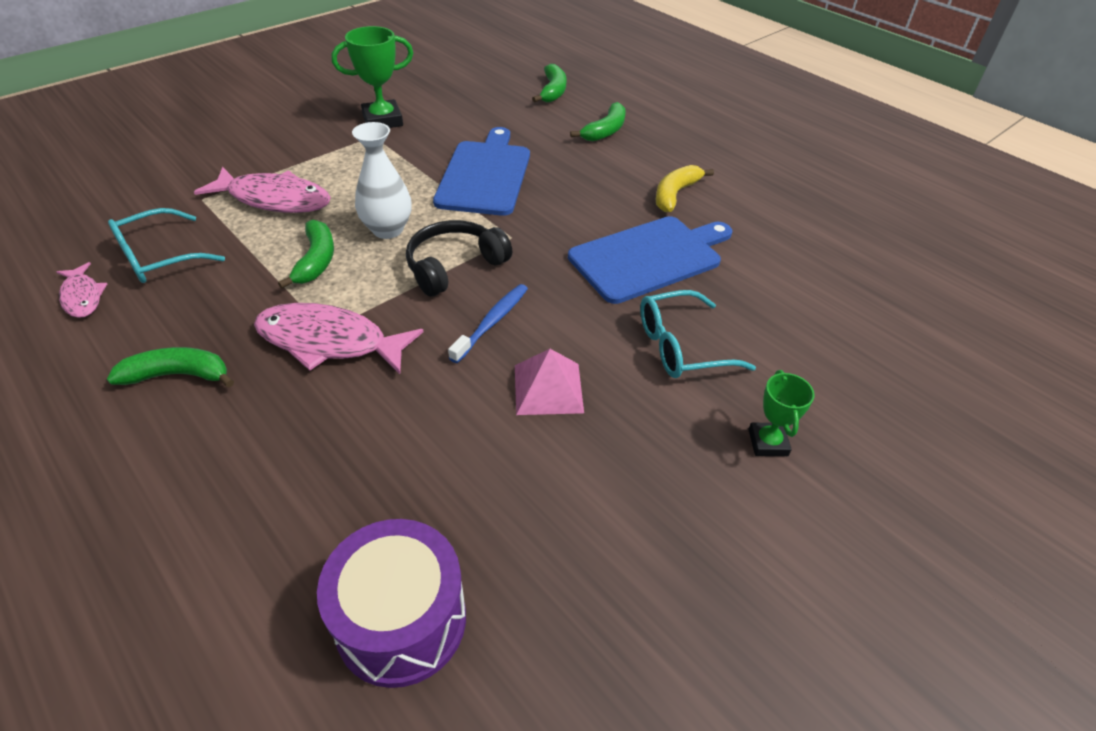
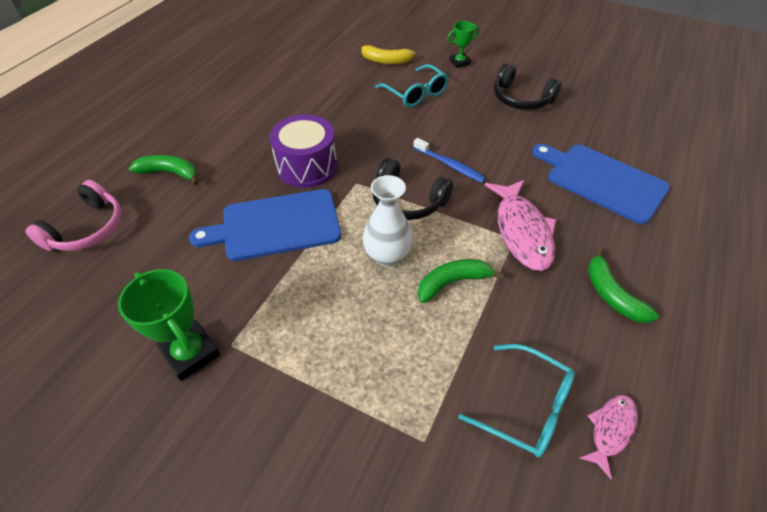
camera: 110 degrees left, 5 degrees up
pink fish [194,167,331,213] -> none
purple drum [317,519,466,688] -> purple drum moved to [270,114,337,188]
blue toothbrush [448,284,528,363] -> blue toothbrush turned 150 degrees counterclockwise [413,138,486,183]
pink pyramid [515,349,584,415] -> none
green banana [532,64,566,102] -> pink headphones [25,180,122,251]
blue cutting board [568,216,732,304] -> blue cutting board moved to [532,144,670,224]
yellow banana [656,165,714,212] -> yellow banana moved to [358,43,415,64]
none -> black headphones [494,64,562,110]

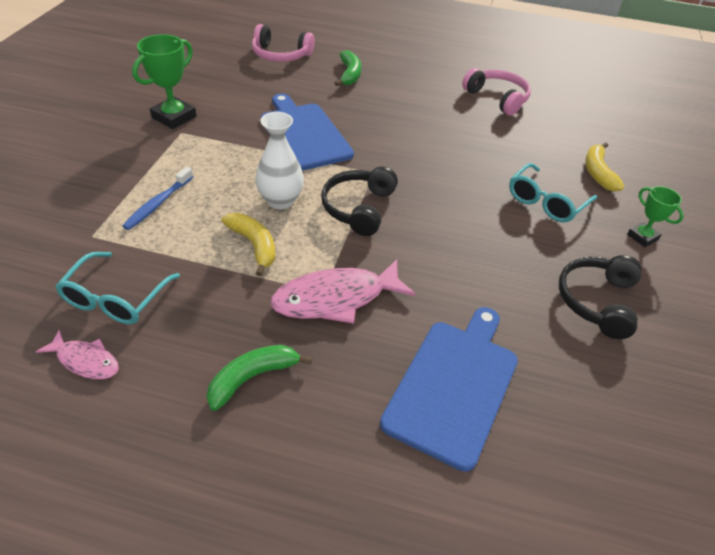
camera: 75 degrees right, 5 degrees down
purple drum [270,114,337,188] -> none
blue toothbrush [413,138,486,183] -> blue toothbrush moved to [122,167,193,230]
green banana [418,259,504,303] -> yellow banana [221,213,275,276]
none -> pink headphones [462,68,531,116]

